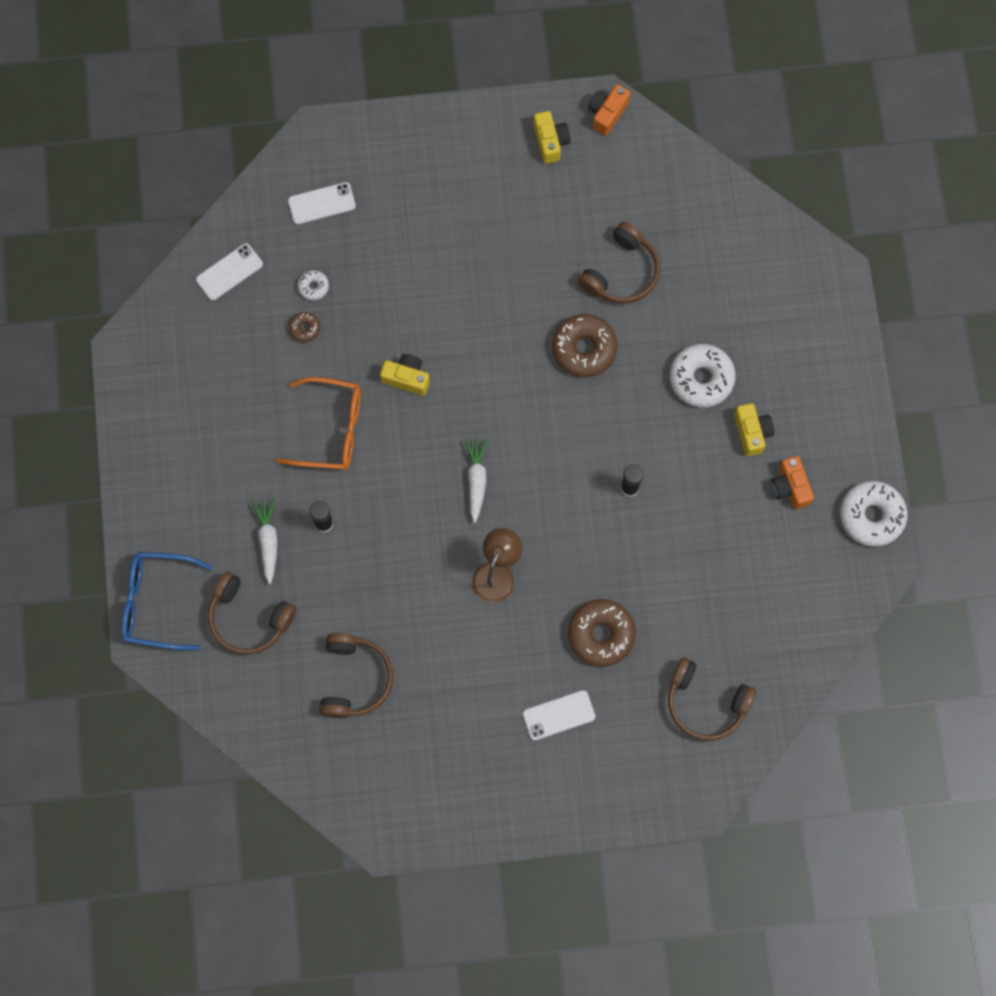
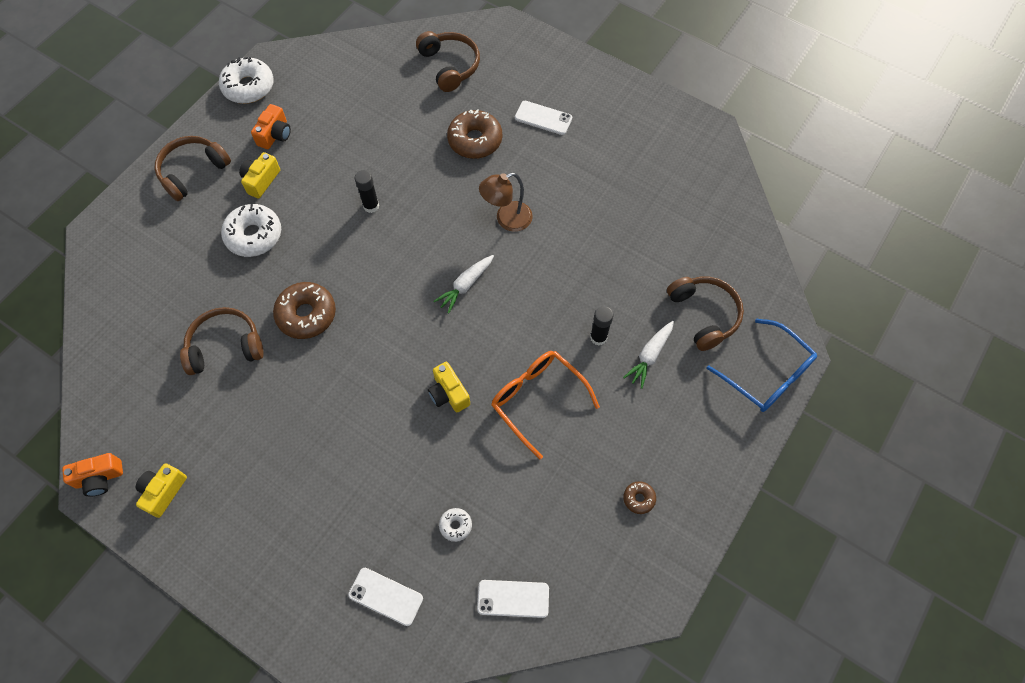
camera: 140 degrees left, 10 degrees down
brown donut [289,312,320,342] -> brown donut moved to [623,481,656,514]
brown headphones [319,633,393,718] -> brown headphones moved to [155,136,231,201]

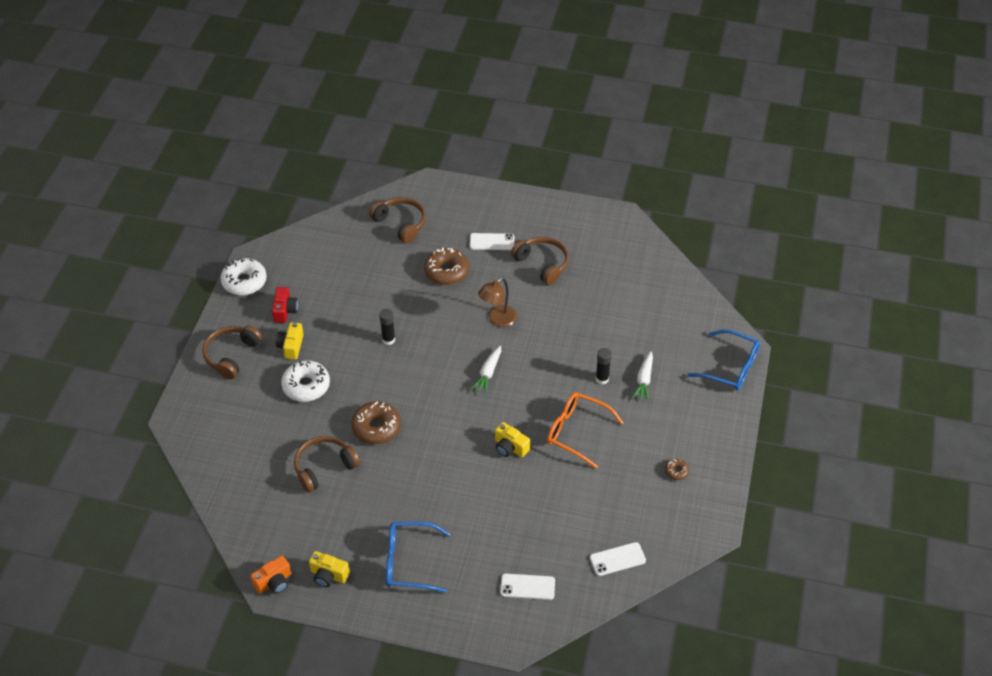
camera: 20 degrees left, 15 degrees down
yellow camera [136,463,187,518] -> yellow camera turned 75 degrees counterclockwise [309,551,350,587]
orange camera [251,104,291,149] -> red camera [272,287,298,323]
white donut [439,508,472,542] -> none
brown headphones [667,277,744,351] -> brown headphones moved to [511,237,569,285]
none -> blue glasses [386,522,450,593]

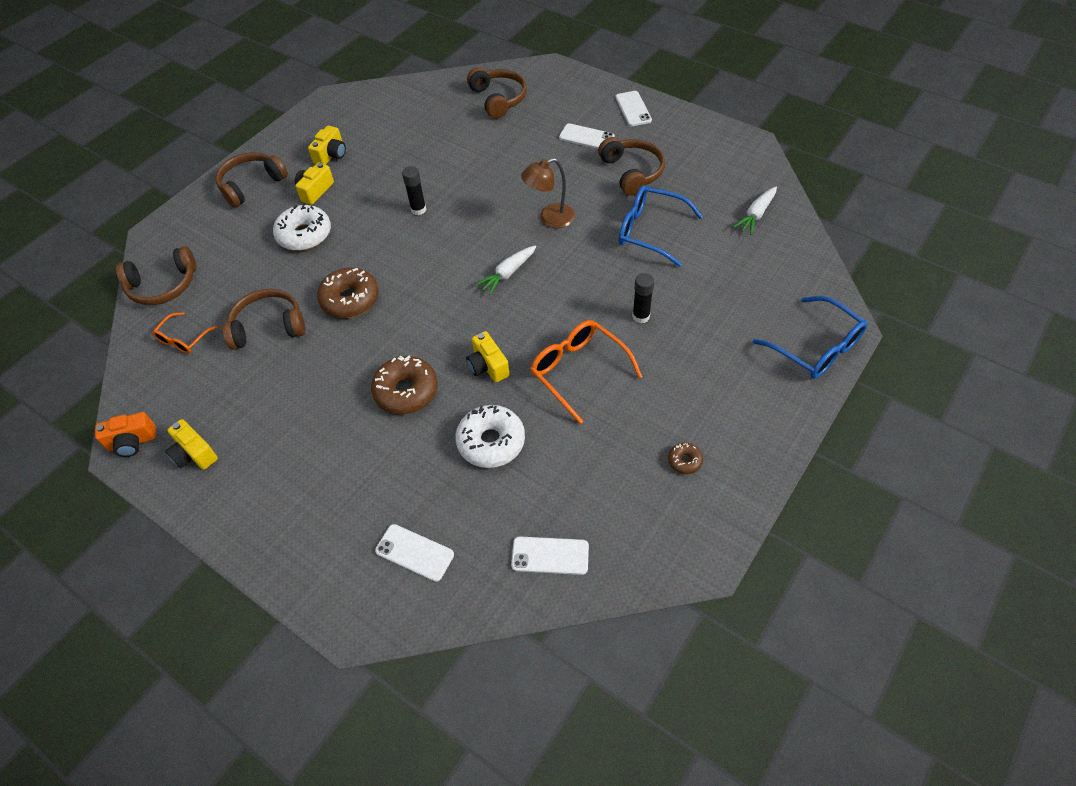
camera: 25 degrees right, 5 degrees up
white donut [221,258,267,296] -> white donut moved to [455,405,525,468]
red camera [272,287,298,323] -> yellow camera [308,125,346,165]
blue glasses [386,522,450,593] -> blue glasses moved to [619,185,703,267]
brown donut [424,248,469,285] -> brown donut moved to [371,355,438,414]
white carrot [632,351,653,401] -> white carrot moved to [733,187,777,235]
none -> brown headphones [116,246,197,305]
none -> orange glasses [152,312,218,354]
none -> white phone [615,91,652,126]

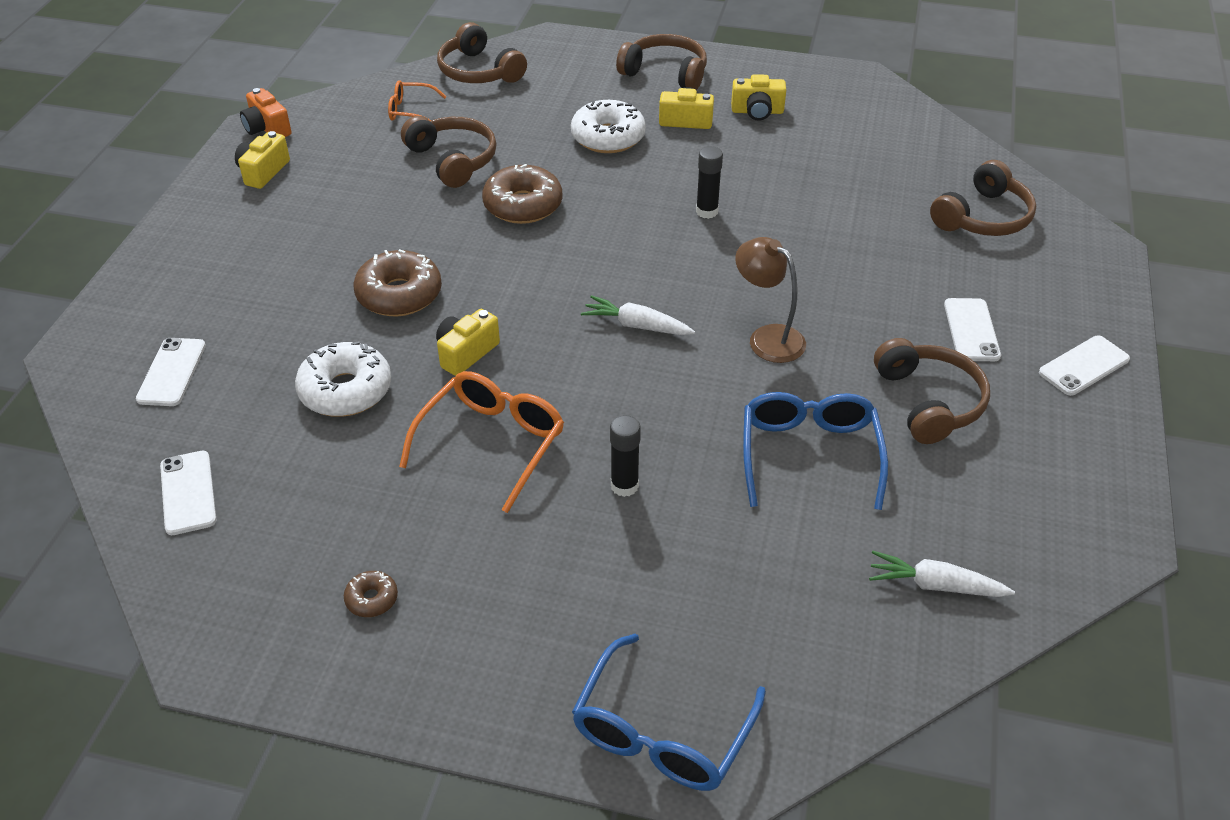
camera: 65 degrees right, 10 degrees down
brown headphones [598,137,665,196] -> brown headphones turned 60 degrees counterclockwise [874,338,990,444]

